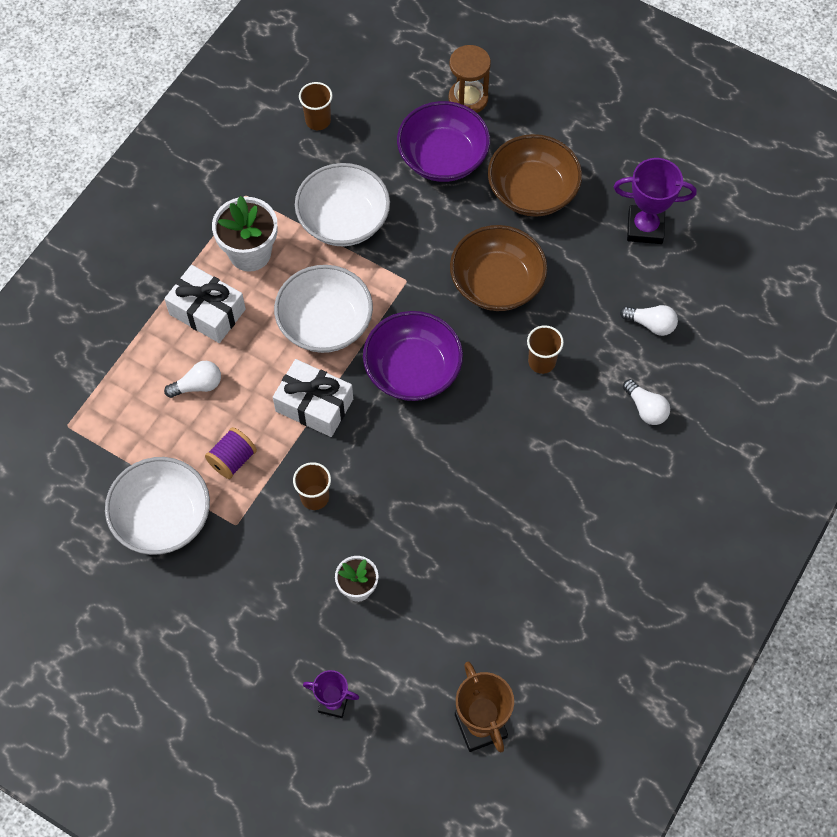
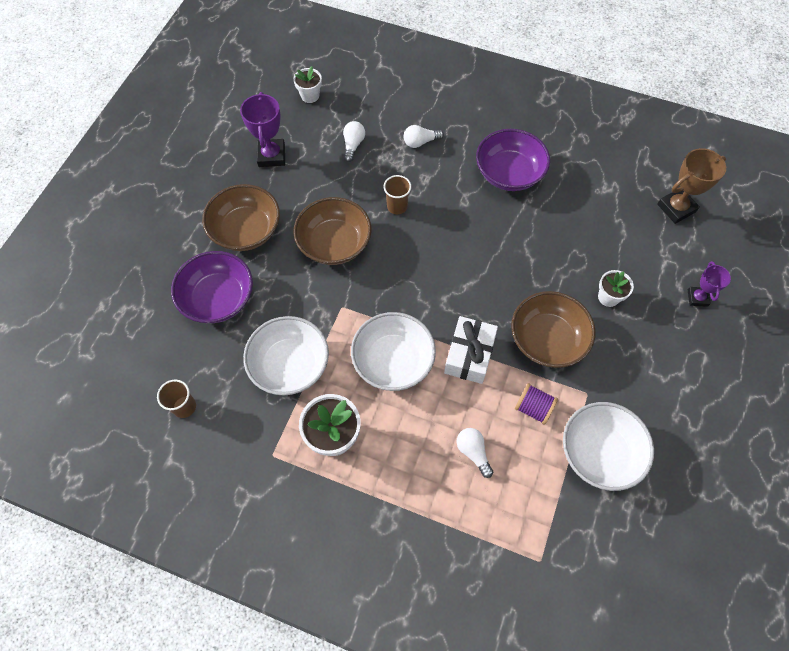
camera: 100 degrees left, 0 degrees up
white gift [164,265,246,343] -> none
brown cup [293,462,331,510] -> brown bowl [511,291,595,368]
purple bowl [363,311,463,401] -> purple bowl moved to [476,129,550,191]
brown hourglass [448,45,491,113] -> none
white light bulb [623,379,670,425] -> white light bulb turned 150 degrees counterclockwise [403,125,444,148]
none -> white flower pot [293,66,322,103]

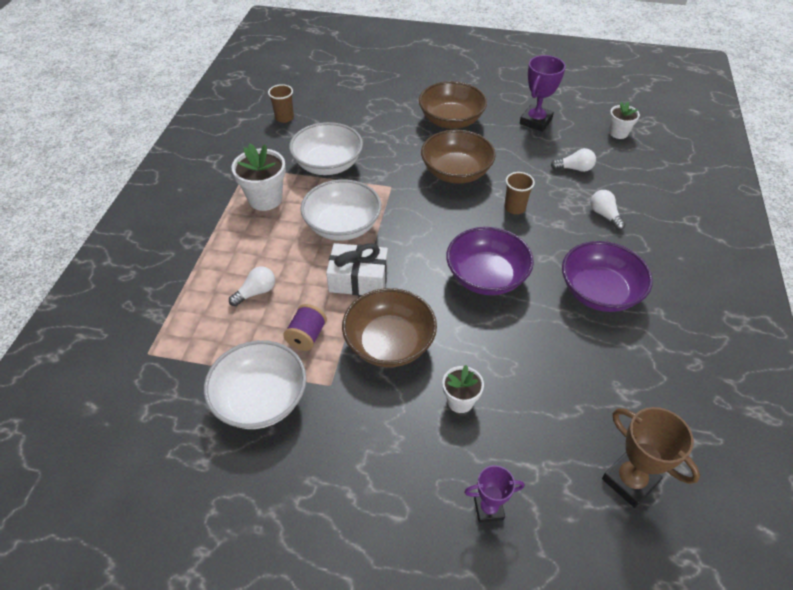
camera: 80 degrees right, 15 degrees down
purple bowl [171,251,253,323] -> purple bowl moved to [446,227,534,295]
purple trophy [240,92,285,167] -> purple trophy turned 45 degrees counterclockwise [520,55,566,132]

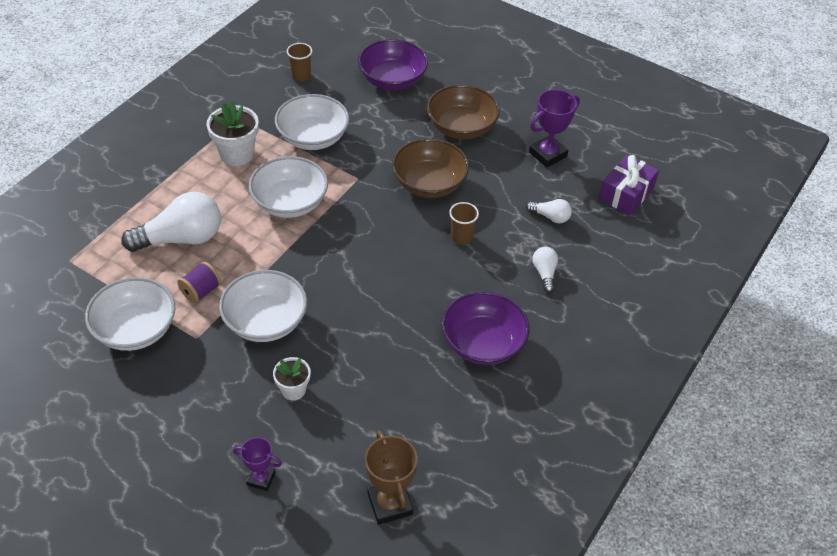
camera: 20 degrees right, 0 degrees up
white light bulb [229,266,275,306] -> white light bulb [121,192,221,252], size x2.07
white gift [326,243,388,295] -> none
brown bowl [342,288,437,367] -> white bowl [219,270,307,342]
purple bowl [446,227,534,295] -> purple bowl moved to [358,39,428,90]
white flower pot [609,102,640,139] -> purple gift [599,154,659,215]

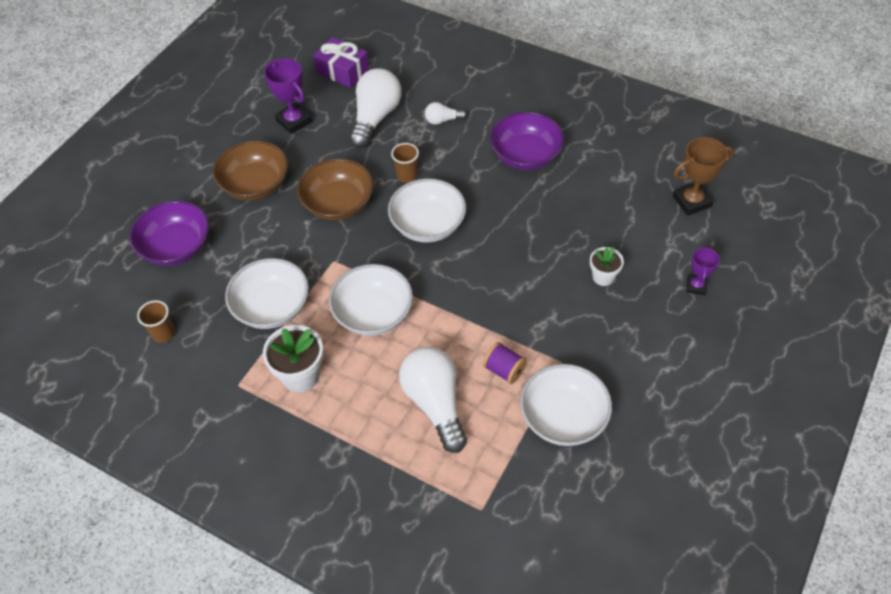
camera: 90 degrees left, 5 degrees up
white bowl [219,270,307,342] -> white bowl moved to [388,178,466,243]
white light bulb [526,199,572,223] -> white light bulb [350,68,402,148], size x2.07

